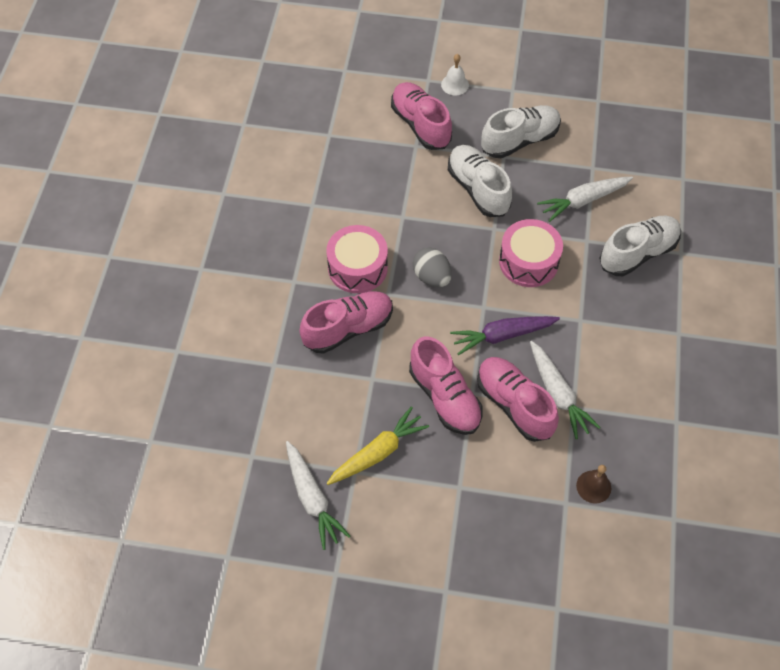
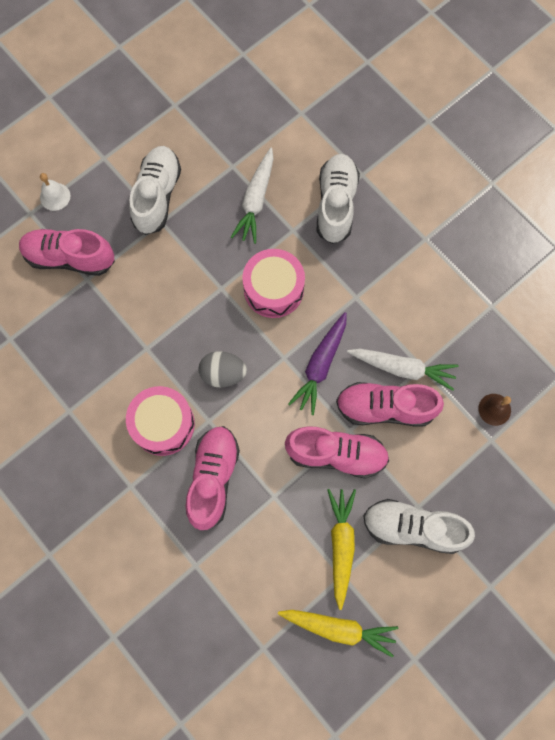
camera: 50 degrees left, 15 degrees up
white carrot [286,441,350,550] -> yellow carrot [278,610,398,657]
white shoe [448,145,512,217] -> white shoe moved to [363,499,475,554]

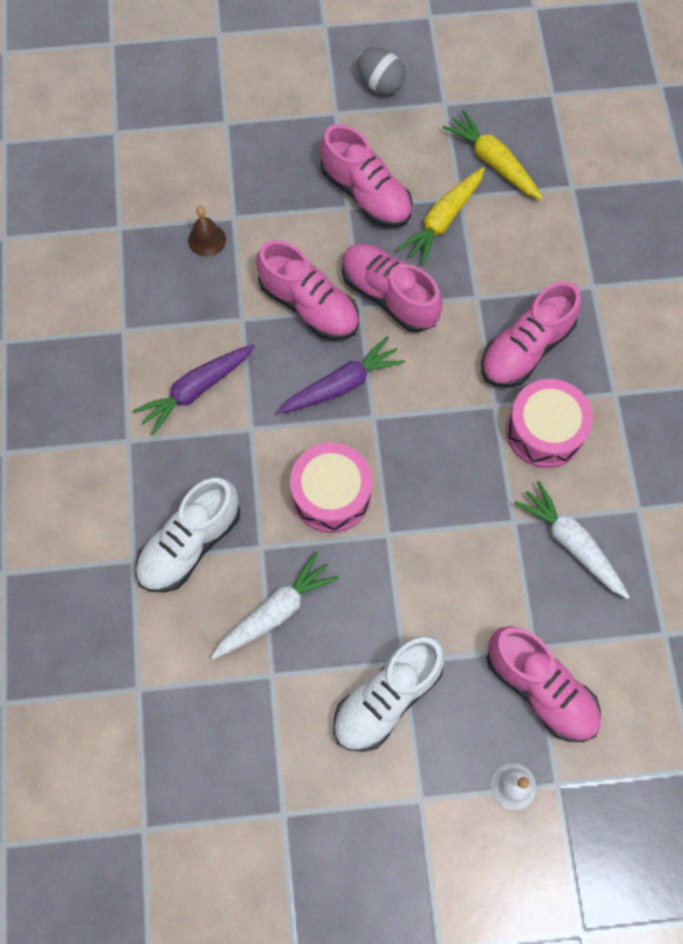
camera: 145 degrees left, 5 degrees down
grey egg [199,351,247,387] -> grey egg moved to [357,48,406,95]
white carrot [347,349,459,391] -> white carrot moved to [514,481,630,599]
white shoe [363,499,475,554] -> pink shoe [320,124,413,228]
none -> purple carrot [133,344,255,435]

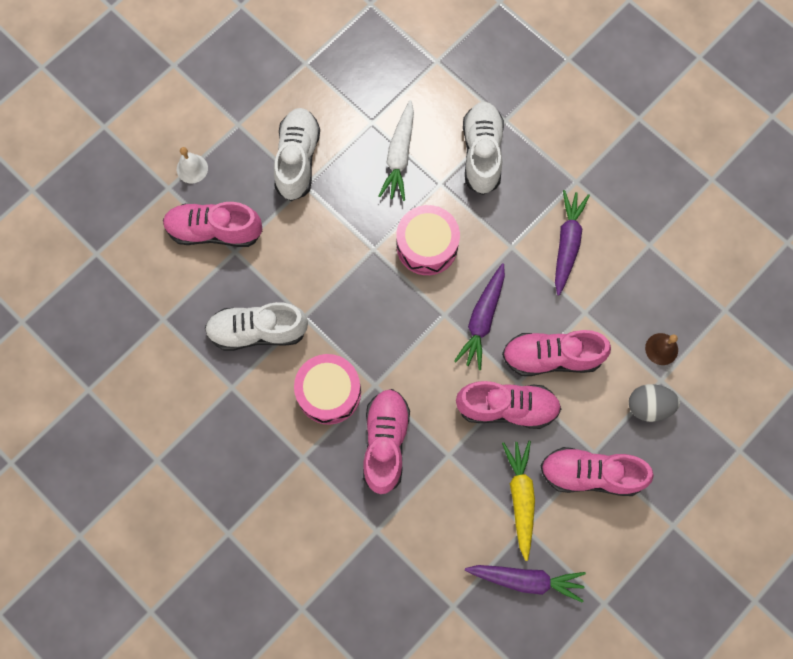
camera: 140 degrees right, 5 degrees up
grey egg [357,48,406,95] -> grey egg moved to [629,384,680,422]
yellow carrot [442,110,543,200] -> purple carrot [465,565,586,603]
white carrot [514,481,630,599] -> white shoe [205,302,308,351]

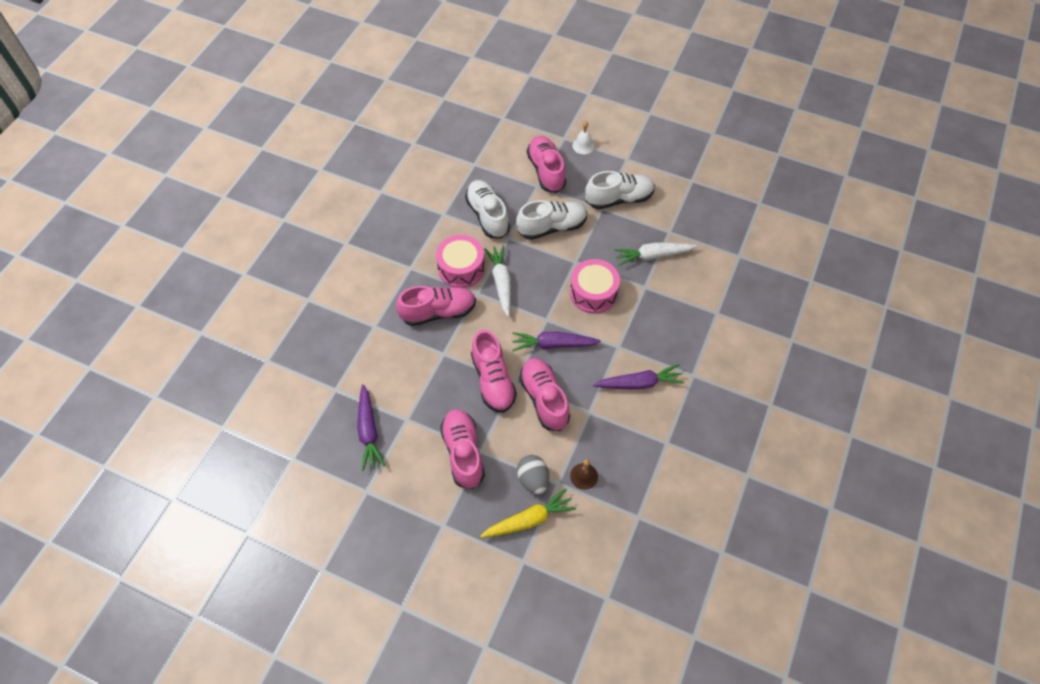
camera: 70 degrees right, 15 degrees down
white shoe [463,102,504,195] -> white shoe moved to [516,200,587,240]
yellow carrot [502,441,535,561] -> yellow carrot moved to [480,488,576,538]
none -> white carrot [484,245,511,317]

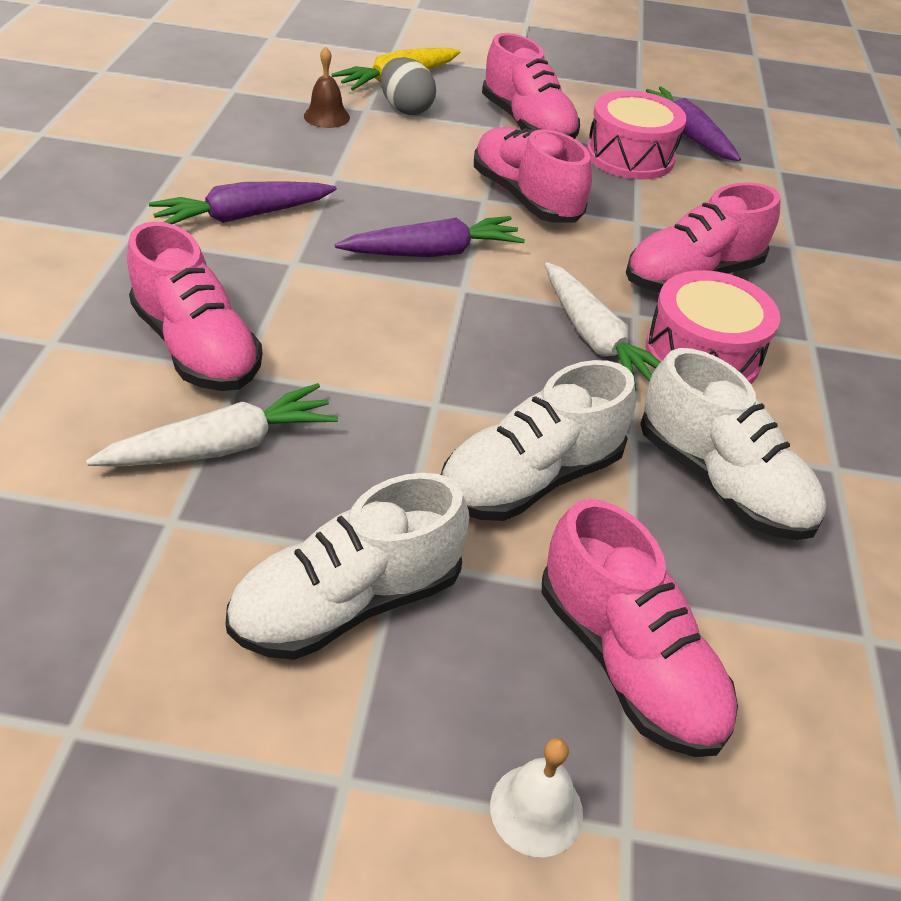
camera: 160 degrees right, 15 degrees down
pink shoe [519,358,570,431] -> pink shoe moved to [127,221,262,391]
pink drum [570,259,620,314] -> pink drum moved to [586,90,686,180]

